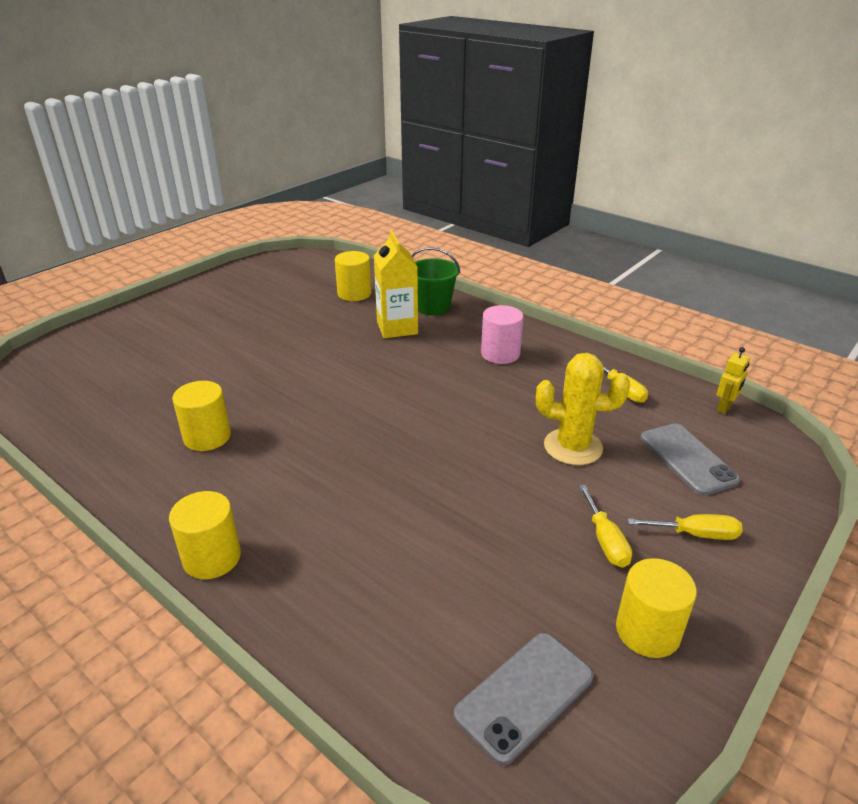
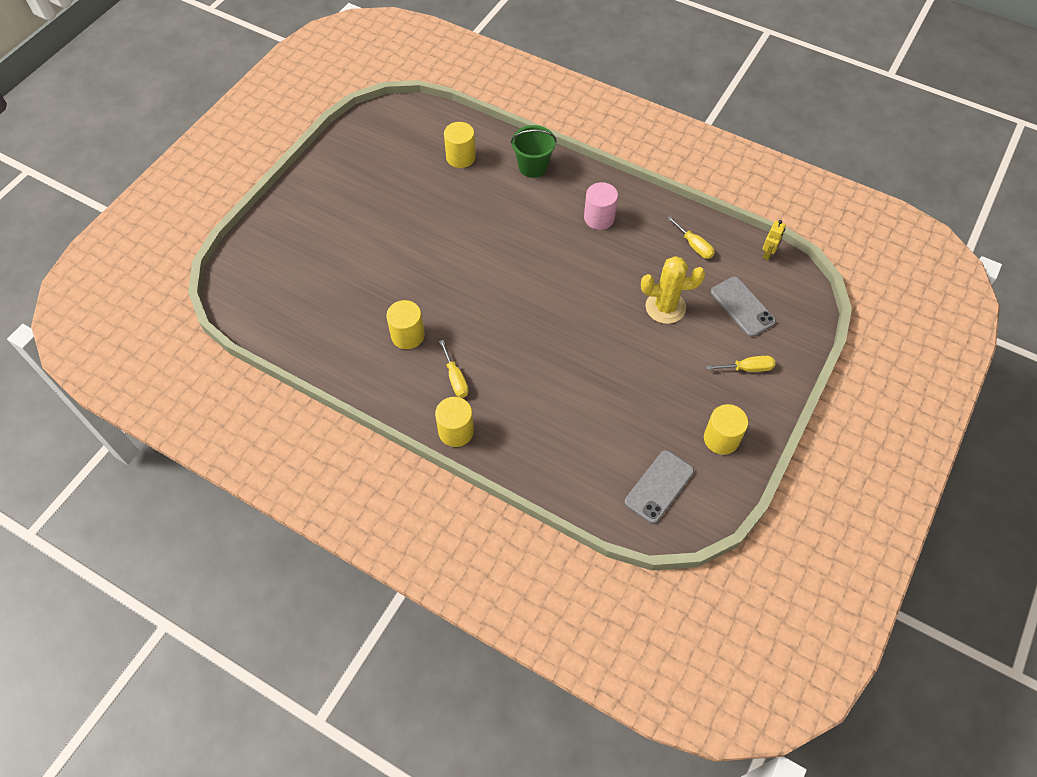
camera: 10 degrees left, 25 degrees up
yellow carton [374,230,418,338] -> none
yellow screwdriver [579,485,632,568] -> yellow screwdriver moved to [439,340,469,398]

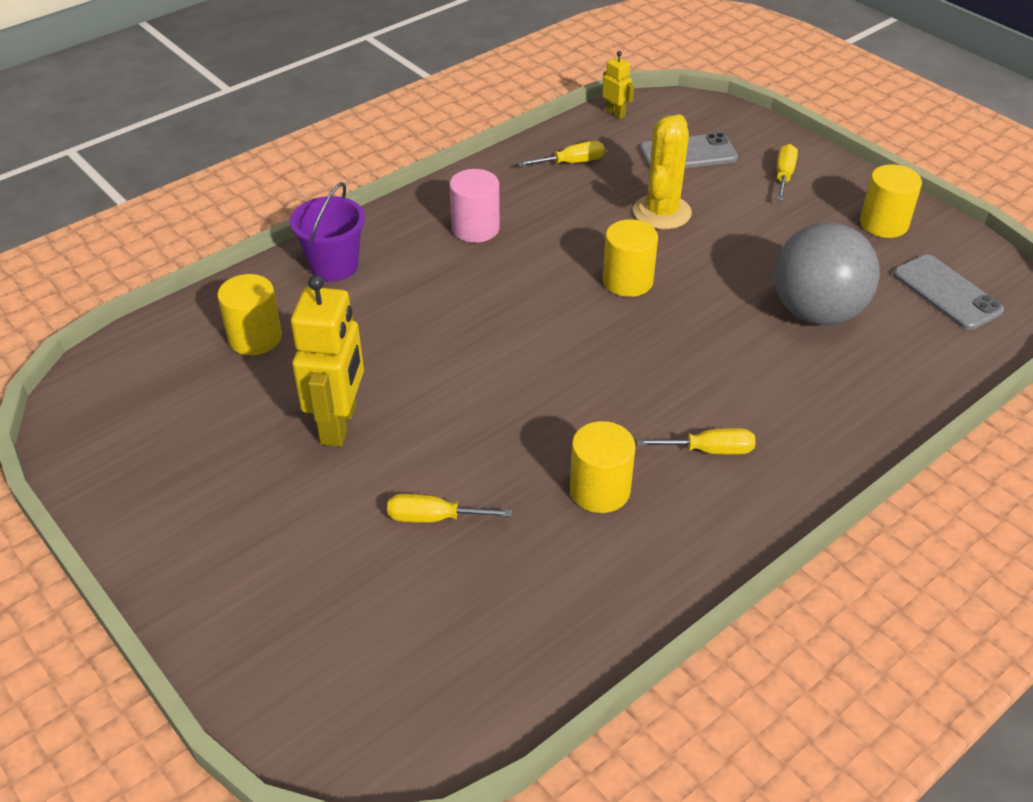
camera: 70 degrees left, 15 degrees down
yellow cylinder [435,397,474,447] -> yellow cylinder moved to [603,219,658,297]
green bucket [511,125,557,178] -> purple bucket [290,182,365,281]
none -> yellow robot [291,275,364,447]
none -> yellow screwdriver [387,494,512,523]
none -> grey ball [774,222,880,325]

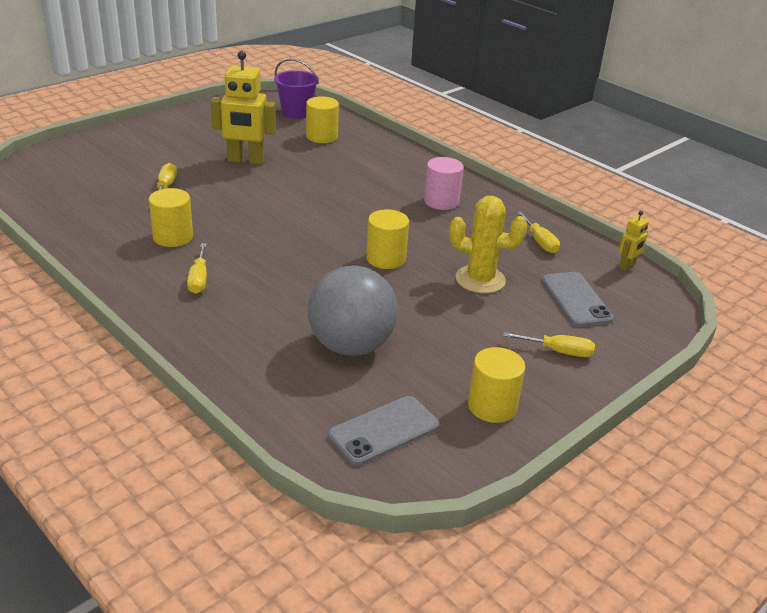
camera: 85 degrees right, 10 degrees down
purple bucket [290,182,365,281] -> purple bucket moved to [274,59,319,119]

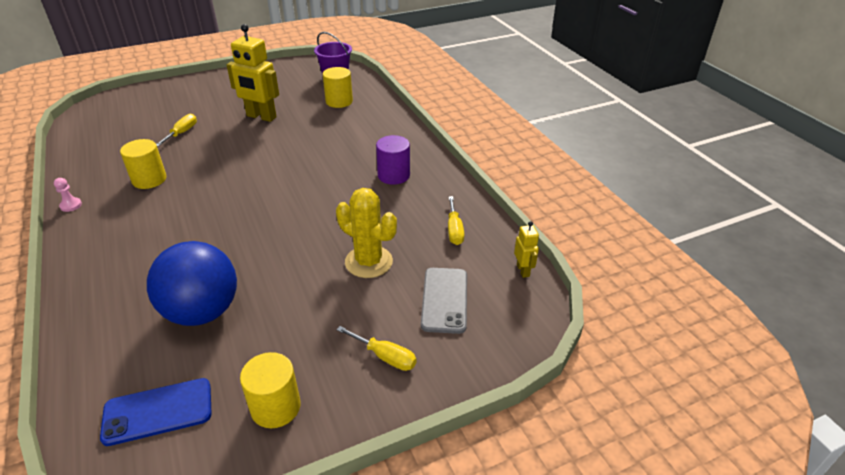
camera: 20 degrees right, 5 degrees up
yellow screwdriver [187,243,207,294] -> none
grey ball [308,266,398,356] -> blue ball [147,241,237,326]
grey phone [328,396,439,466] -> blue phone [100,378,212,446]
yellow cylinder [366,209,409,269] -> none
pink cylinder [424,157,464,210] -> purple cylinder [376,135,410,185]
yellow robot [619,211,649,271] -> yellow robot turned 75 degrees counterclockwise [514,221,539,278]
none -> pink pawn [54,178,82,212]

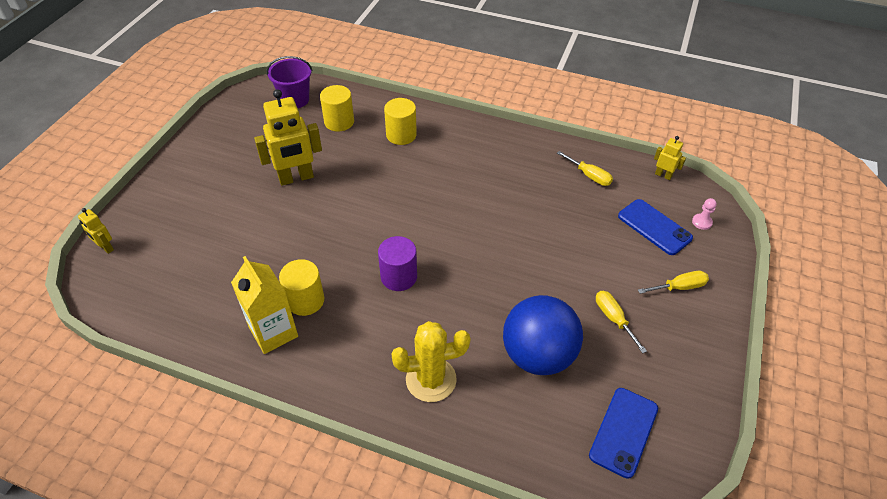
camera: 45 degrees left, 10 degrees up
pink pawn [54,178,82,212] -> pink pawn moved to [692,198,717,230]
yellow screwdriver [156,114,197,146] -> yellow screwdriver moved to [596,291,647,353]
yellow cylinder [240,352,301,428] -> yellow cylinder moved to [384,98,417,145]
yellow cactus [336,188,397,278] -> yellow cactus moved to [391,321,471,402]
purple cylinder [376,135,410,185] -> purple cylinder moved to [378,236,417,291]
grey phone [421,268,467,334] -> blue phone [618,199,693,255]
none -> yellow robot [78,208,114,254]
none -> yellow carton [231,256,298,354]

